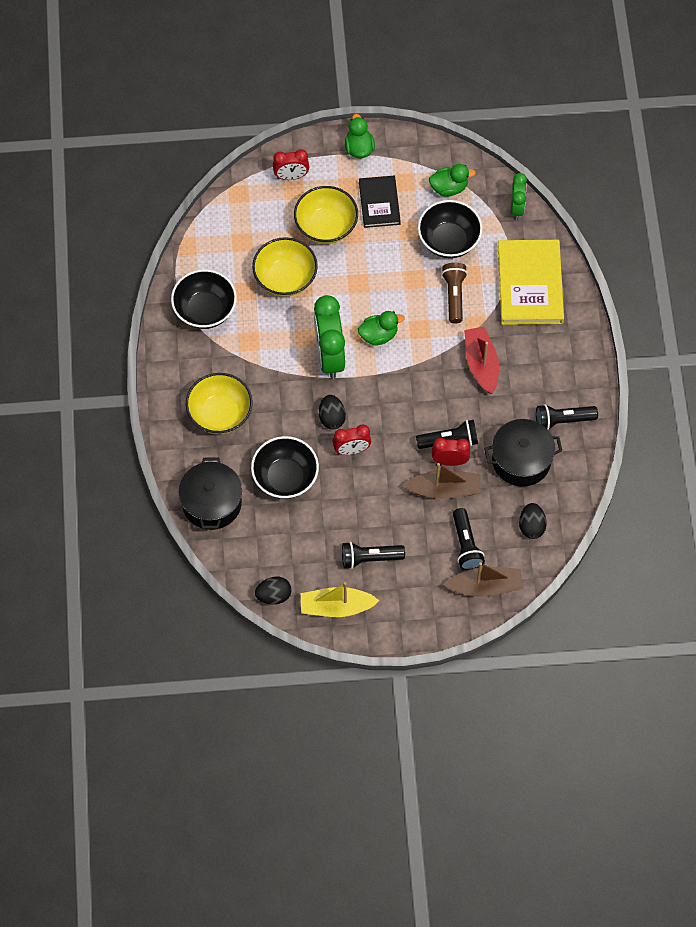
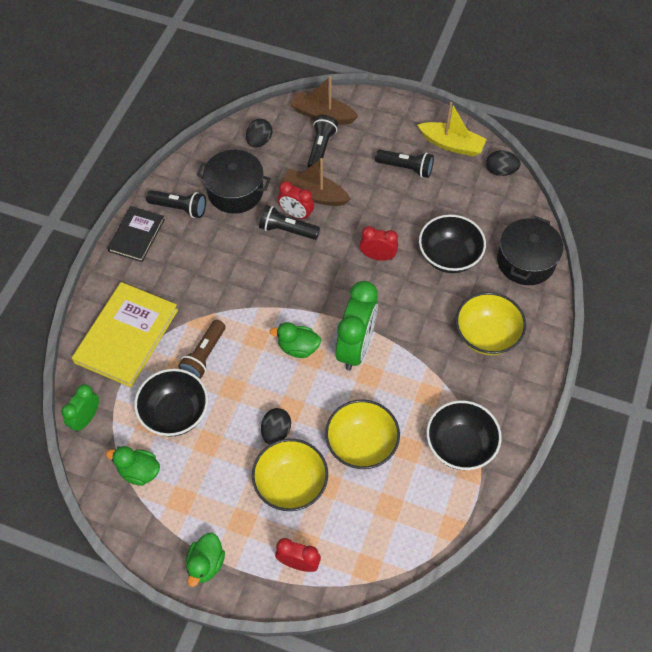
camera: 155 degrees left, 5 degrees down
black egg [319,395,346,430] -> black egg moved to [261,408,291,445]
black book [359,176,401,228] -> black book moved to [107,206,165,262]
red boat [464,326,499,394] -> none

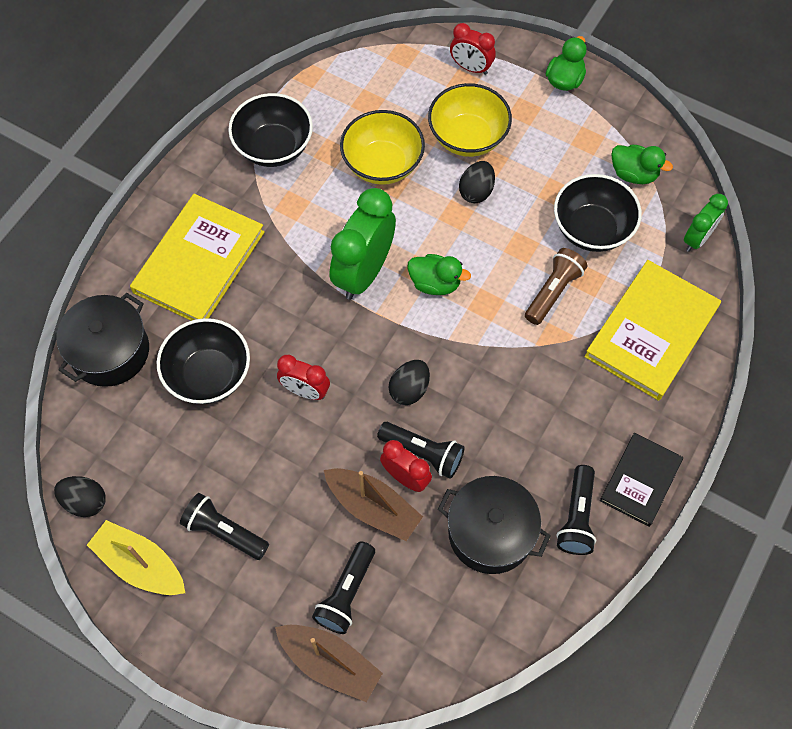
camera: 170 degrees left, 5 degrees up
black flashlight [146,190,206,218] -> black flashlight turned 105 degrees counterclockwise [556,465,596,555]
black egg [246,119,272,147] -> black egg moved to [389,360,430,405]
yellow bowl [456,292,526,355] -> yellow book [130,194,265,321]

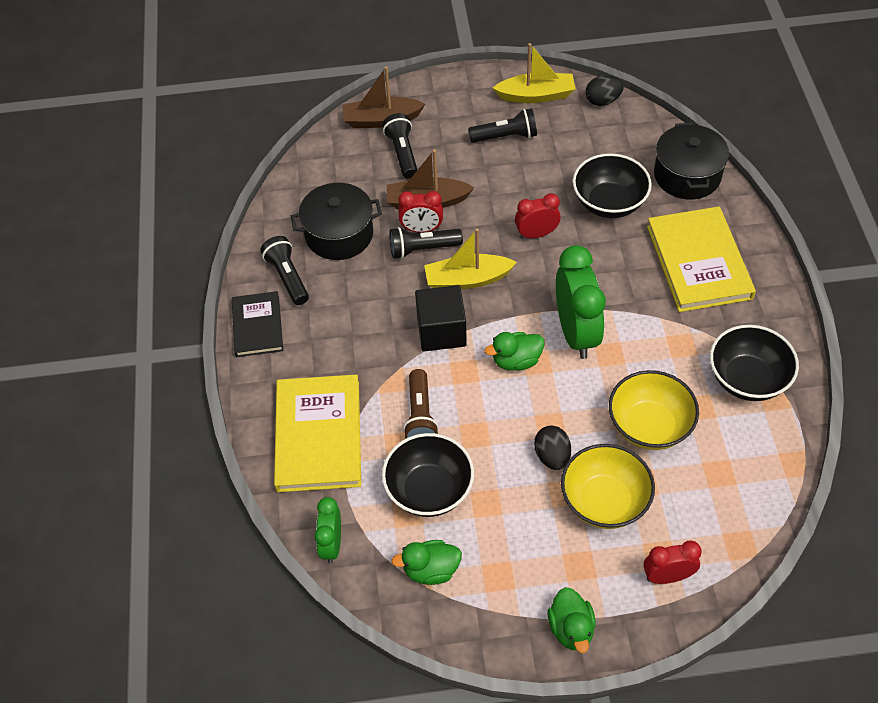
camera: 145 degrees right, 10 degrees down
black egg [389,360,430,405] -> yellow boat [424,228,517,289]
none -> black cube [415,285,467,351]

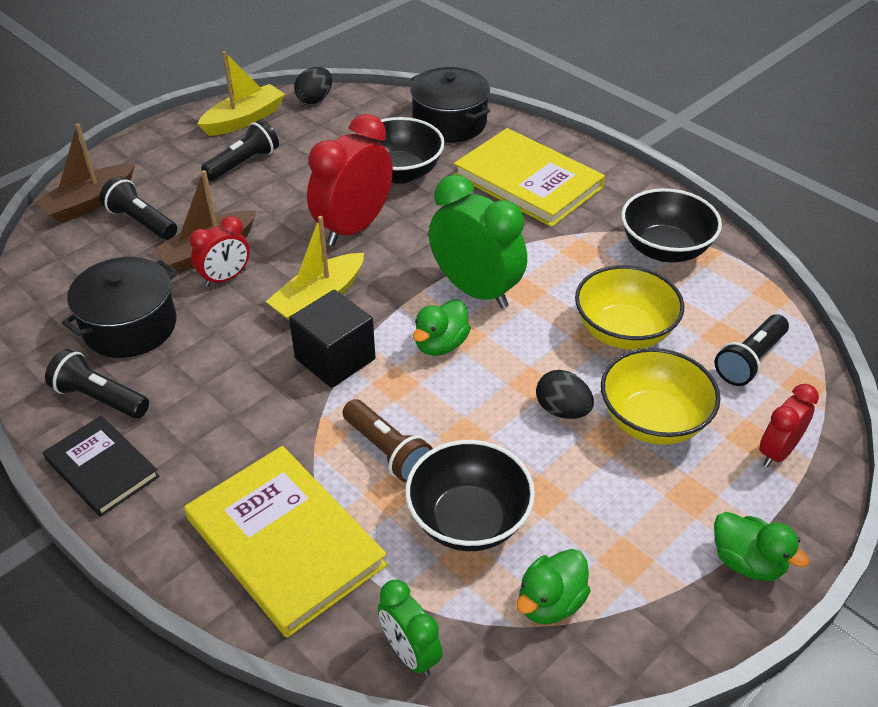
camera: 40 degrees left, 10 degrees down
black flashlight [389,227,463,259] -> black flashlight moved to [715,314,789,386]
red clock [515,193,561,239] -> red clock [307,114,393,246], size x1.78

